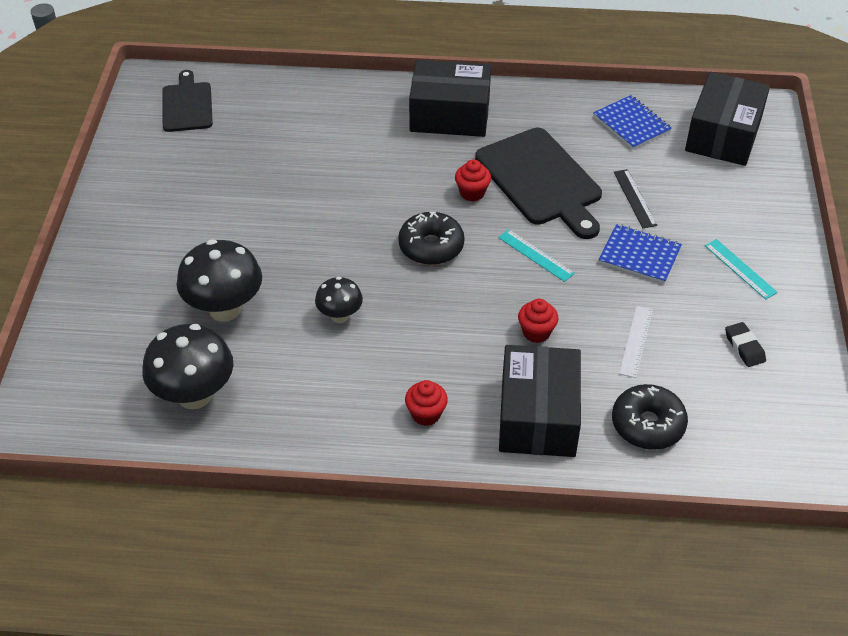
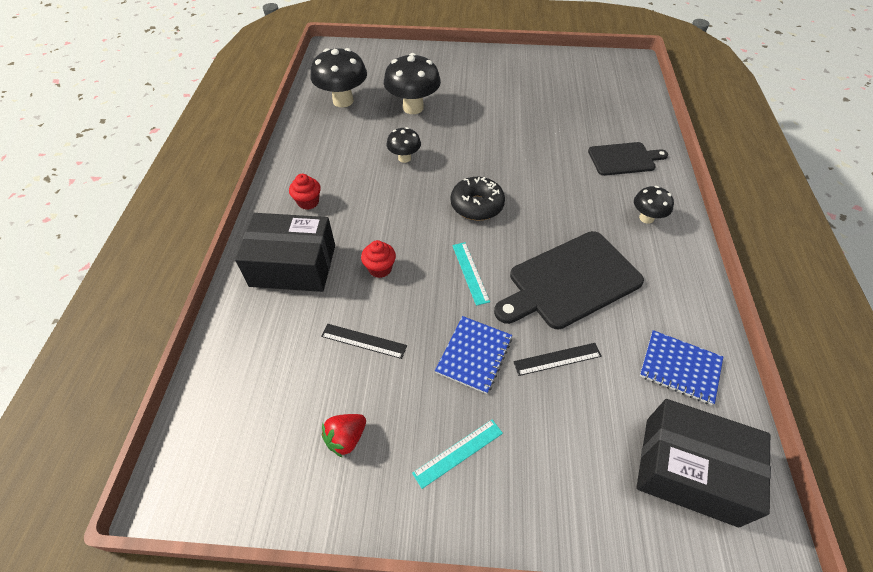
camera: 90 degrees right, 5 degrees up
black cutting board [162,70,213,132] -> black cutting board moved to [588,142,668,176]
black box [409,60,491,137] -> black mushroom [634,186,674,224]
red cupcake [455,159,491,201] -> none
turquoise ruler [498,229,575,282] -> turquoise ruler turned 60 degrees counterclockwise [452,242,490,306]
blue notebook [593,95,672,149] -> blue notebook turned 60 degrees clockwise [640,330,723,405]
black donut [612,384,688,450] -> none
white ruler [619,306,653,378] -> black ruler [321,324,407,359]
black eraser [725,322,766,367] -> red strawberry [322,414,366,458]

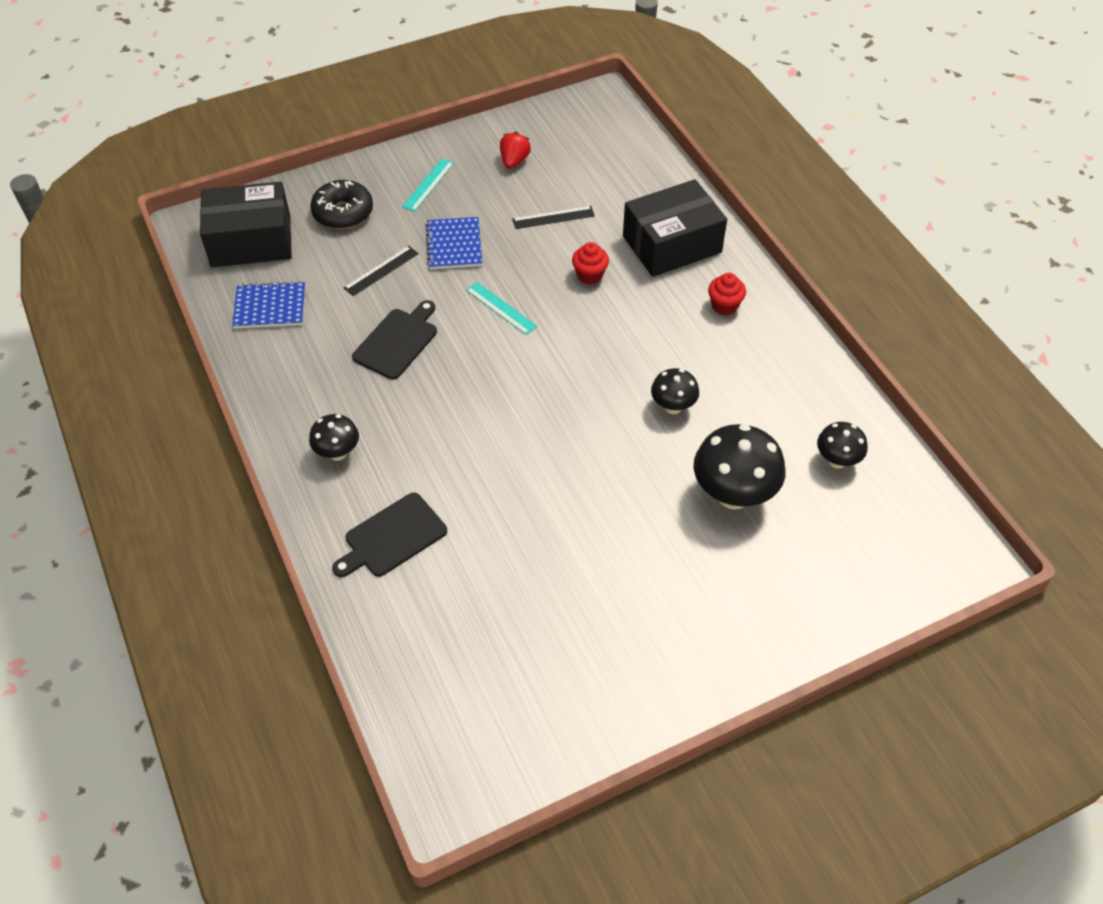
camera: 150 degrees right, 0 degrees up
black mushroom [311,48,367,108] -> black mushroom [817,422,868,469], size x0.56
black donut [451,177,505,221] -> black donut moved to [310,180,373,229]
black cutting board [494,231,644,329] -> black cutting board [352,300,437,380], size x0.61

